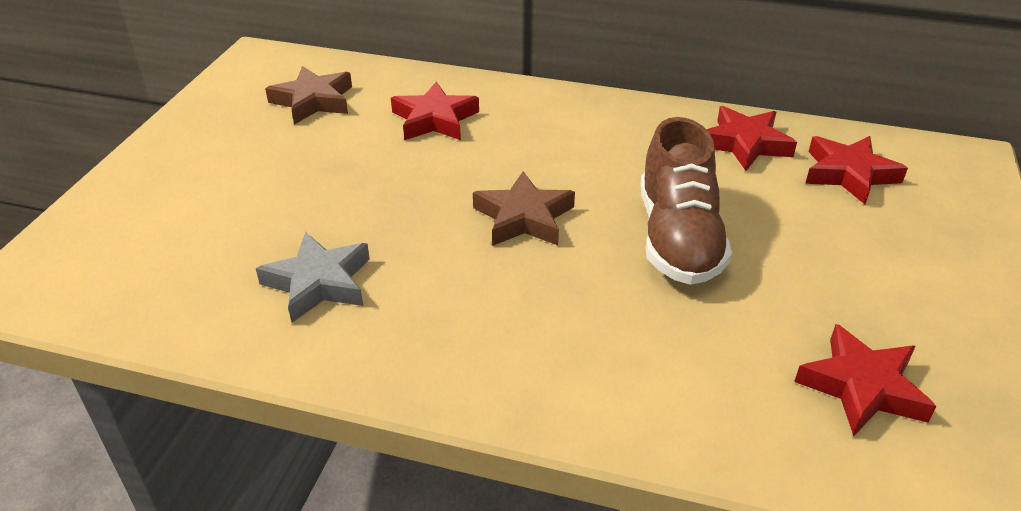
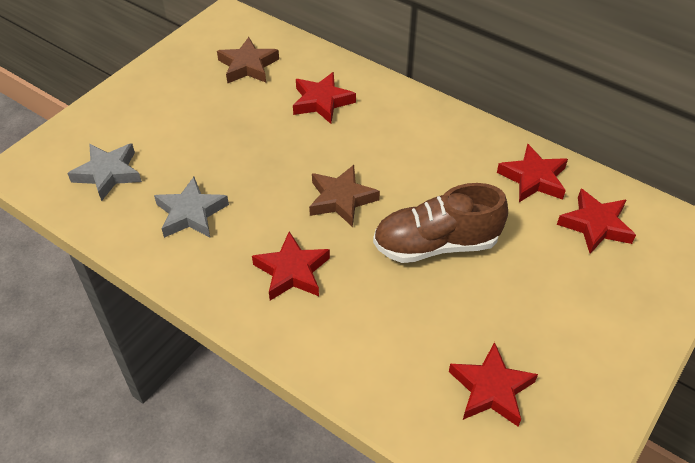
camera: 20 degrees right, 10 degrees up
brown shoe [640,117,732,285] -> brown shoe turned 60 degrees clockwise [373,183,508,263]
none -> grey star [67,143,142,201]
none -> red star [252,231,330,300]

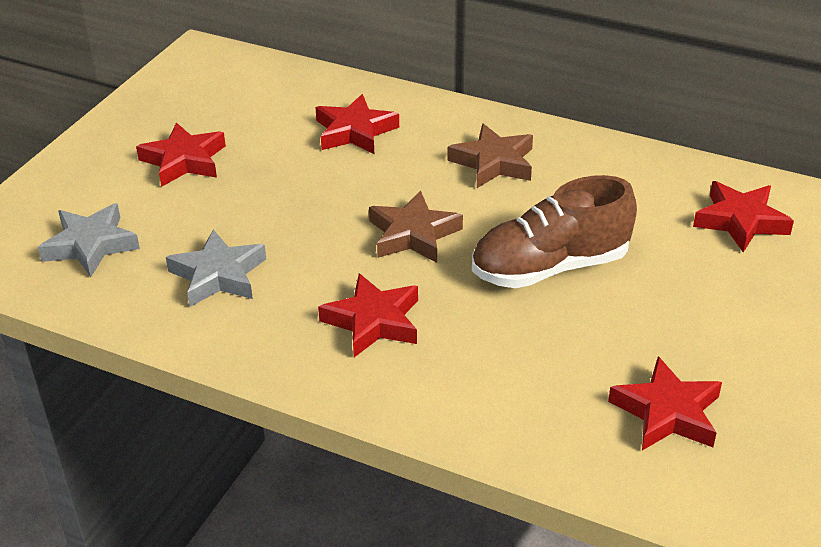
camera: 10 degrees left, 10 degrees down
brown star [217,37,279,84] -> brown star moved to [448,124,533,188]
red star [497,144,568,202] -> red star moved to [136,122,226,187]

